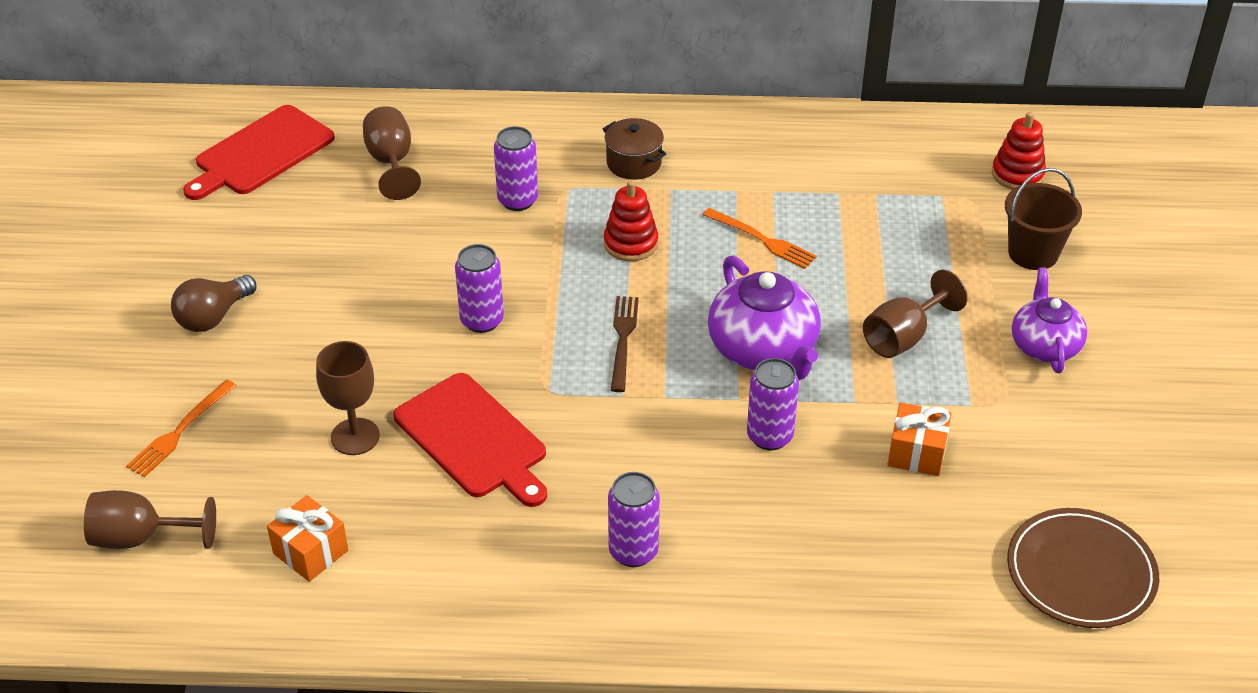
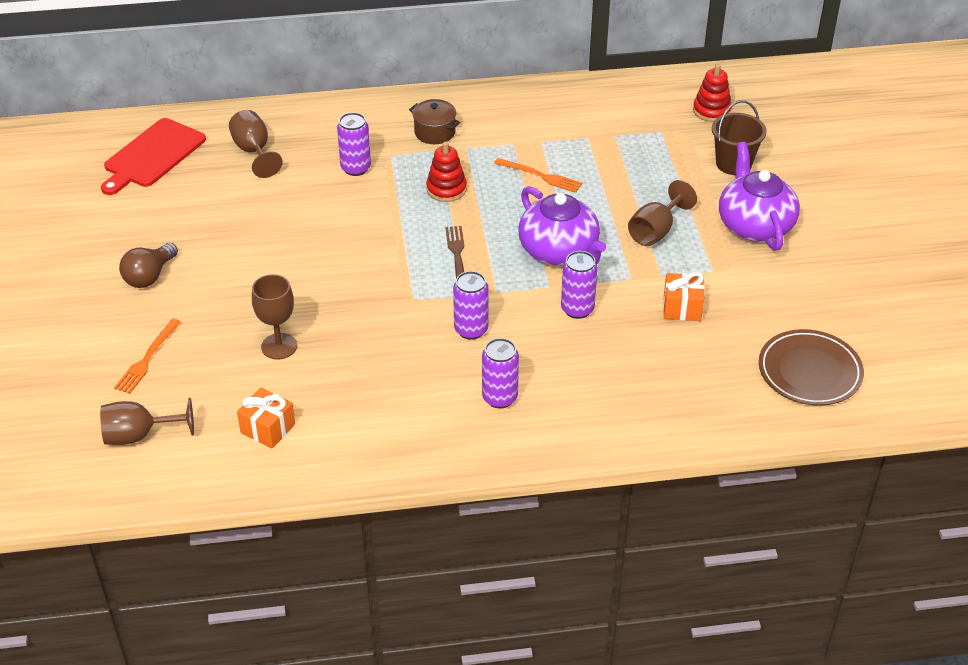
camera: 10 degrees left, 0 degrees up
red cutting board [393,373,547,507] -> none
purple can [455,244,504,333] -> purple can moved to [453,271,489,340]
purple teapot [1012,267,1087,373] -> purple teapot [719,142,800,251], size x1.52

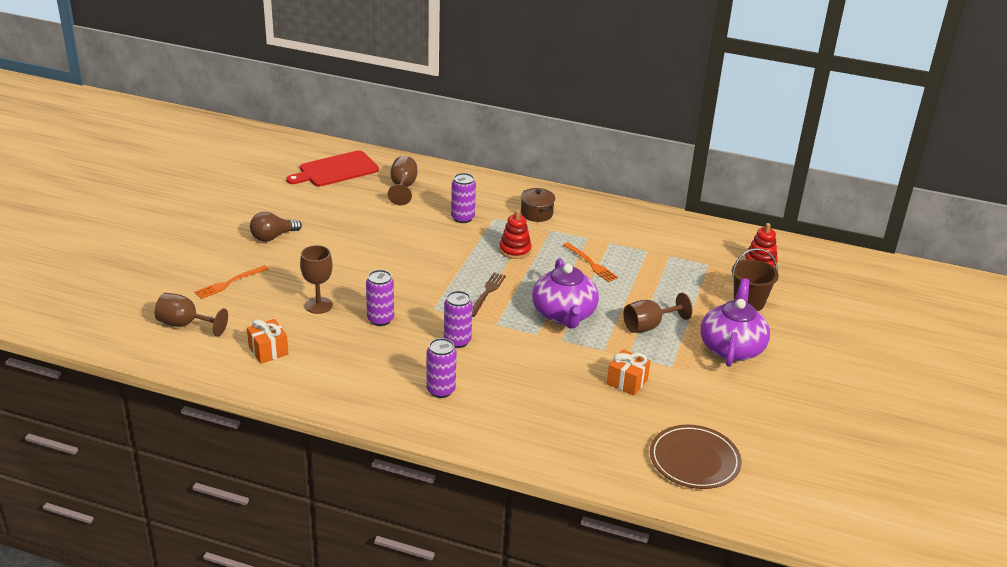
camera: 25 degrees right, 10 degrees down
purple can [561,251,598,319] -> purple can moved to [366,270,394,326]

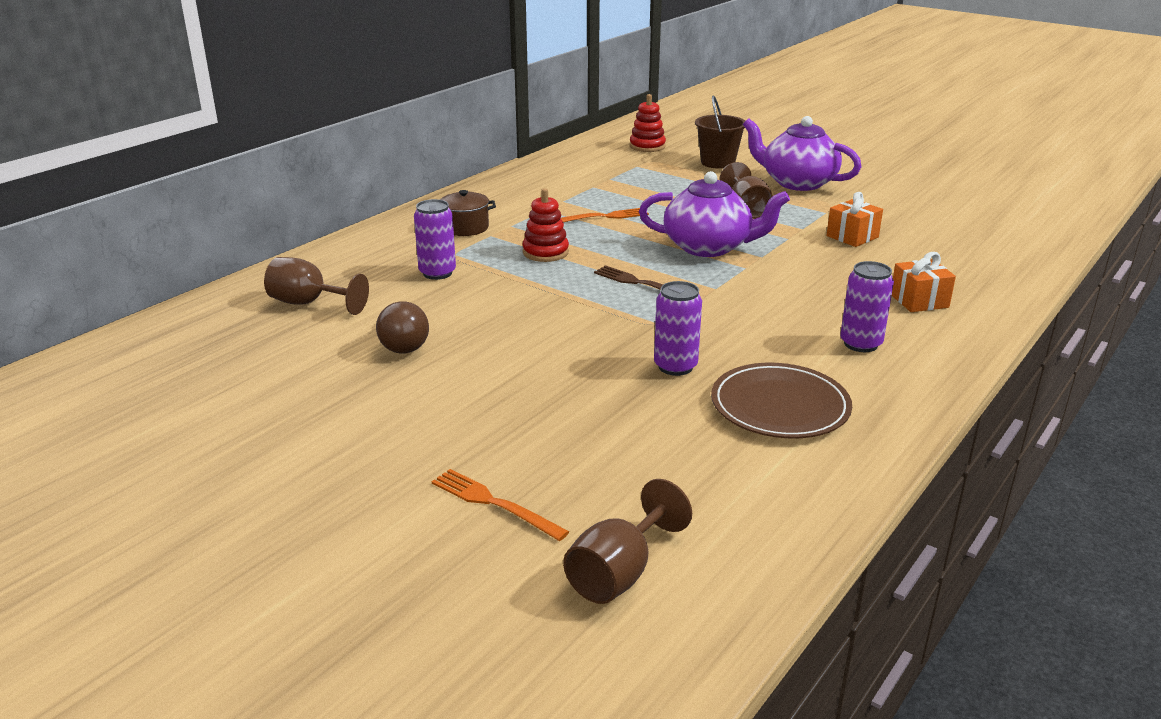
camera: 70 degrees left, 5 degrees down
orange fork [194,265,269,299] -> orange fork turned 150 degrees clockwise [432,469,569,541]
orange gift [247,319,288,364] -> orange gift moved to [892,252,956,312]
brown light bulb [250,212,302,242] -> brown light bulb moved to [376,301,429,354]
red cutting board [286,150,379,187] -> none
brown goblet [300,245,333,314] -> none
purple can [444,291,473,348] -> none
brown plate [650,425,742,489] -> brown plate moved to [711,363,852,439]

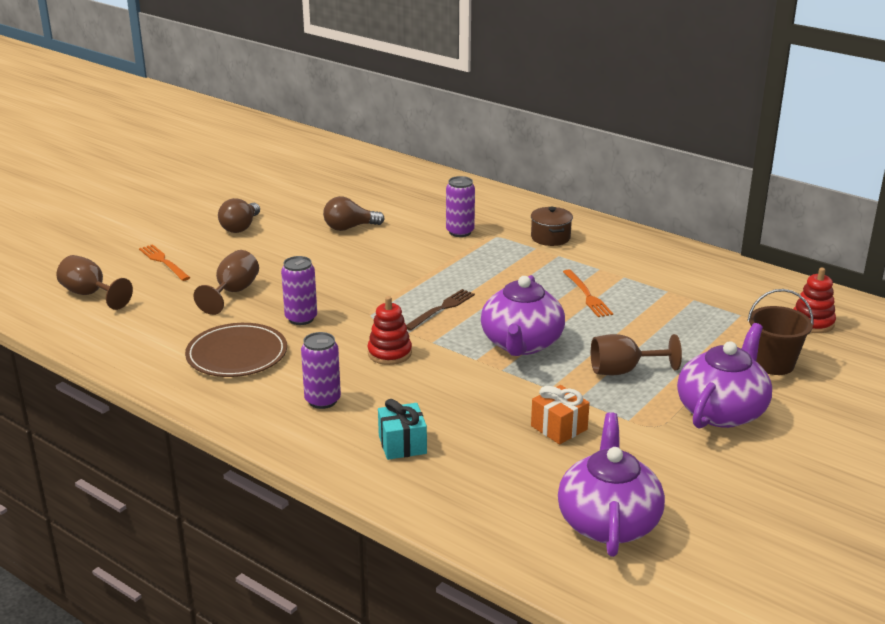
camera: 90 degrees right, 0 degrees up
brown goblet [264,257,369,315] -> brown goblet moved to [194,250,259,315]
orange fork [432,469,569,541] -> orange fork turned 75 degrees counterclockwise [139,244,191,281]
red stacking toy [523,188,569,262] -> red stacking toy moved to [367,296,412,365]
orange gift [892,252,956,312] -> turquoise gift [378,399,427,460]
none -> brown light bulb [218,198,260,233]
none -> purple teapot [558,412,665,557]

